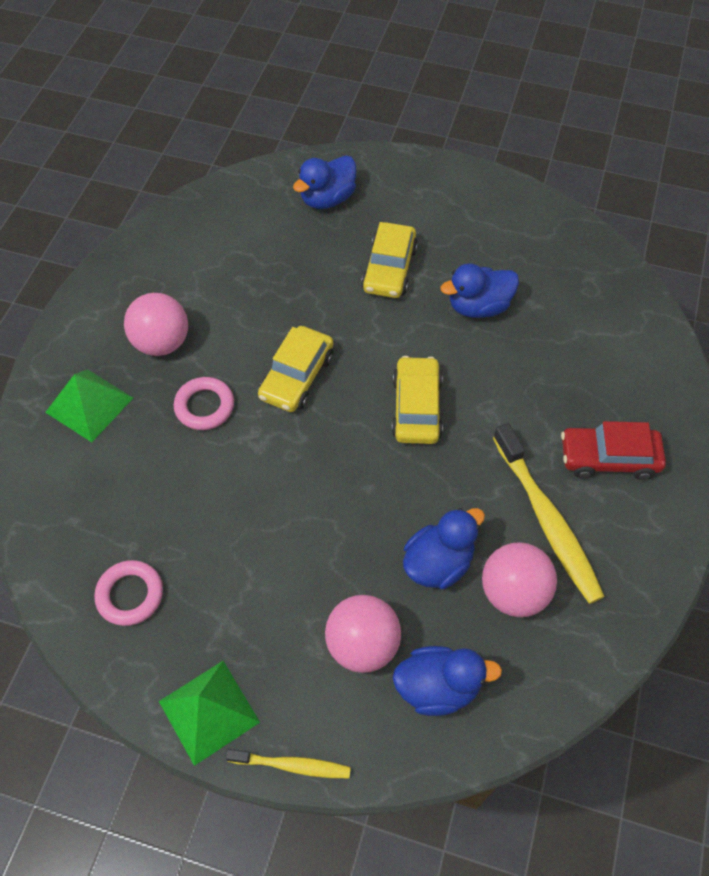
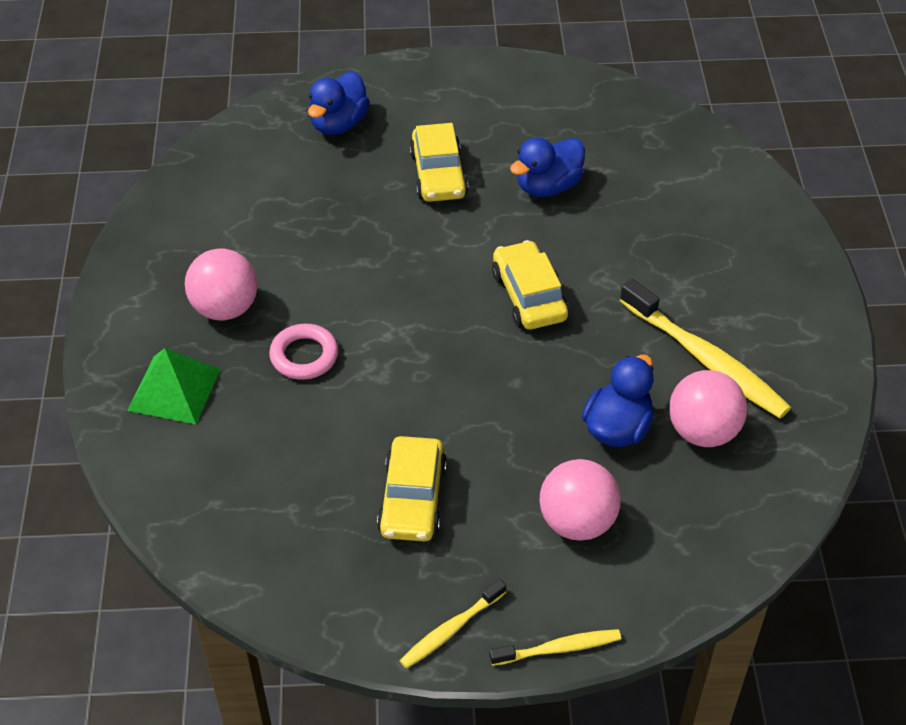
camera: 20 degrees left, 10 degrees down
pink ring [94,560,163,626] -> none
green pyramid [159,661,260,766] -> yellow toothbrush [399,579,506,669]
yellow car [258,326,333,412] -> yellow car moved to [377,436,447,542]
blue duck [393,646,502,716] -> none
red car [561,421,666,480] -> none

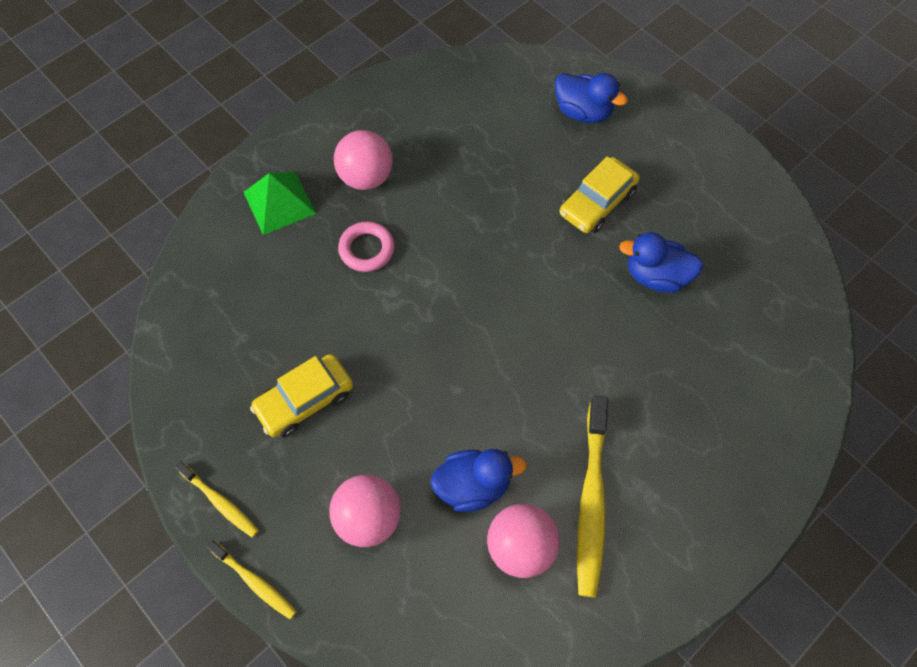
camera: 50 degrees right, 15 degrees up
blue duck [308,71,370,135] -> blue duck turned 135 degrees counterclockwise [555,73,628,123]
yellow toothbrush [399,579,506,669] -> yellow toothbrush turned 150 degrees counterclockwise [175,461,259,538]
yellow car [492,240,568,330] -> none

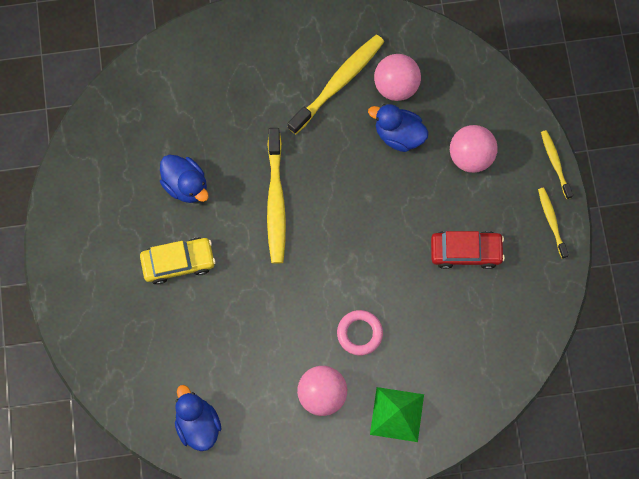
camera: 145 degrees left, 10 degrees up
yellow car [250,354,353,437] -> red car [431,231,505,269]
blue duck [555,73,628,123] -> blue duck moved to [175,385,221,451]
none -> yellow toothbrush [267,128,286,264]

